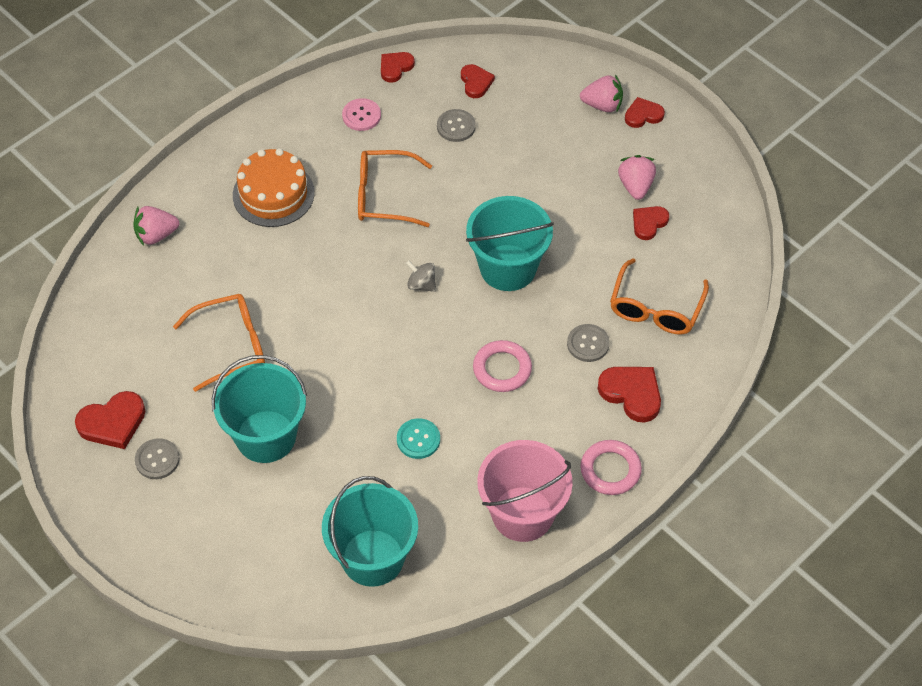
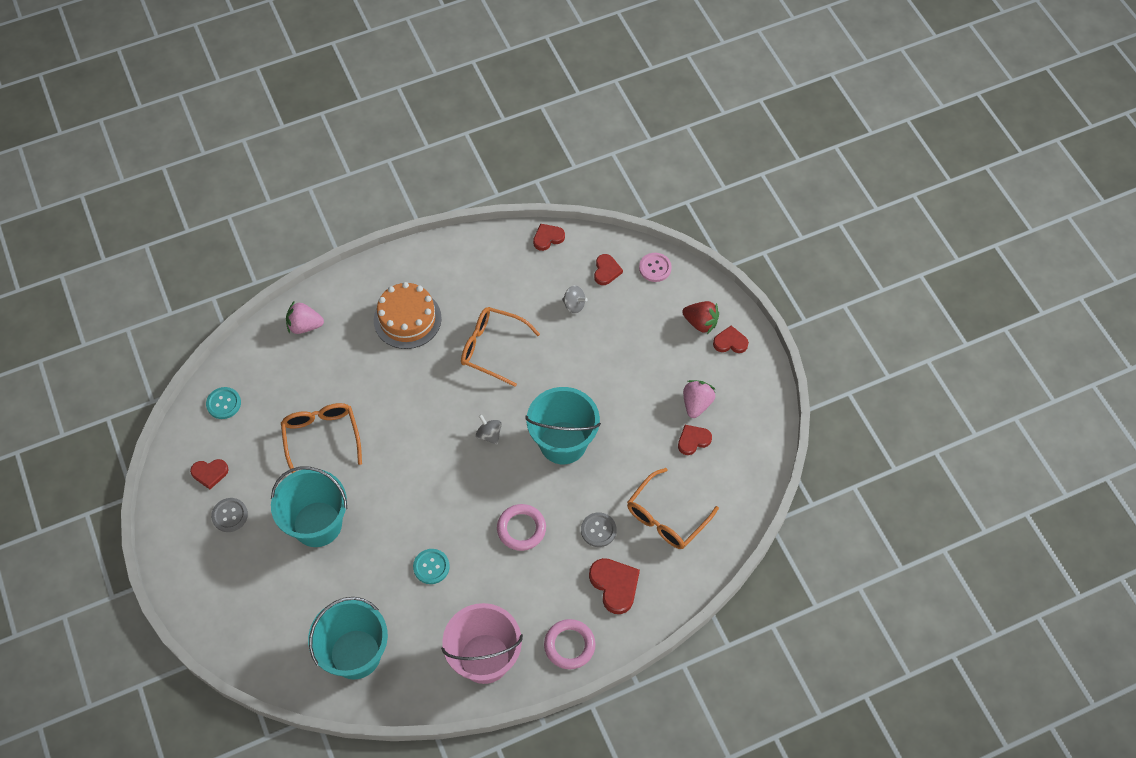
camera: 20 degrees right, 5 degrees up
red heart [75,391,145,449] -> red heart [190,459,229,489], size x0.65
orange glasses [173,294,265,392] -> orange glasses turned 105 degrees counterclockwise [281,403,362,473]
pink button [342,98,381,131] -> pink button moved to [639,253,672,282]
grey button [437,109,476,142] -> grey spinning top [562,286,588,314]
pink strawberry [580,74,623,112] -> red strawberry [682,301,719,334]
none -> turquoise button [206,387,241,419]

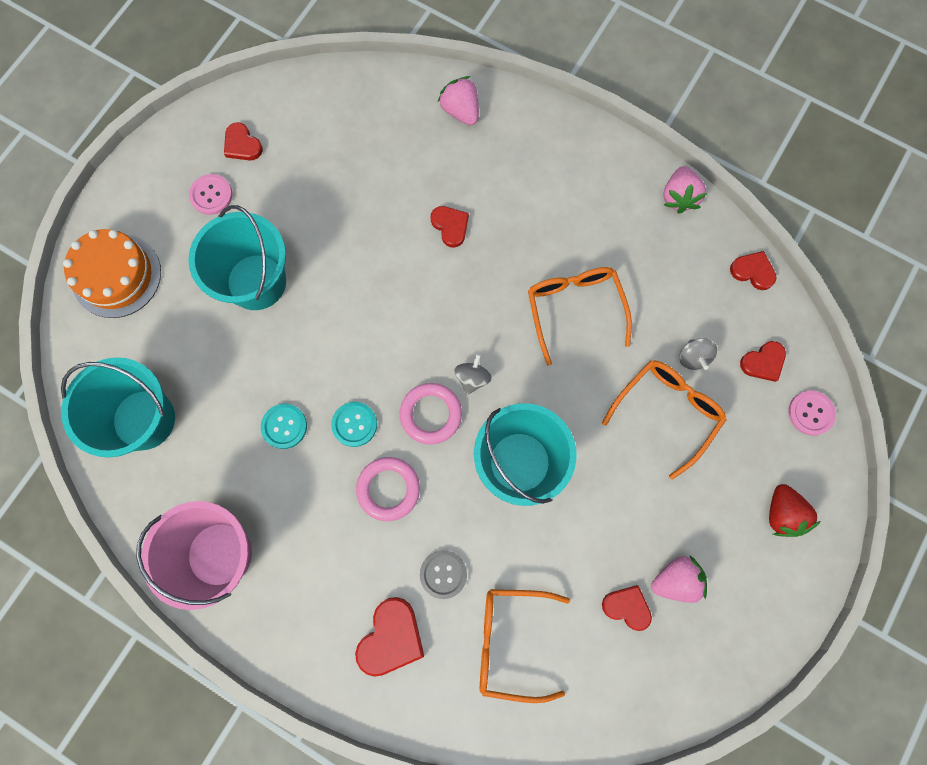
camera: 55 degrees right, 15 degrees up
turquoise button [206,387,241,419] -> turquoise button moved to [331,402,377,447]
grey button [211,498,248,532] -> pink button [189,174,233,215]
orange glasses [281,403,362,473] -> orange glasses moved to [602,360,727,480]
orange cake [374,282,442,349] -> orange cake moved to [63,229,161,318]
pink ring [544,619,595,669] -> pink ring moved to [399,383,462,445]
red heart [713,326,749,353] -> red heart moved to [431,206,469,247]
none -> pink strawberry [663,166,707,214]

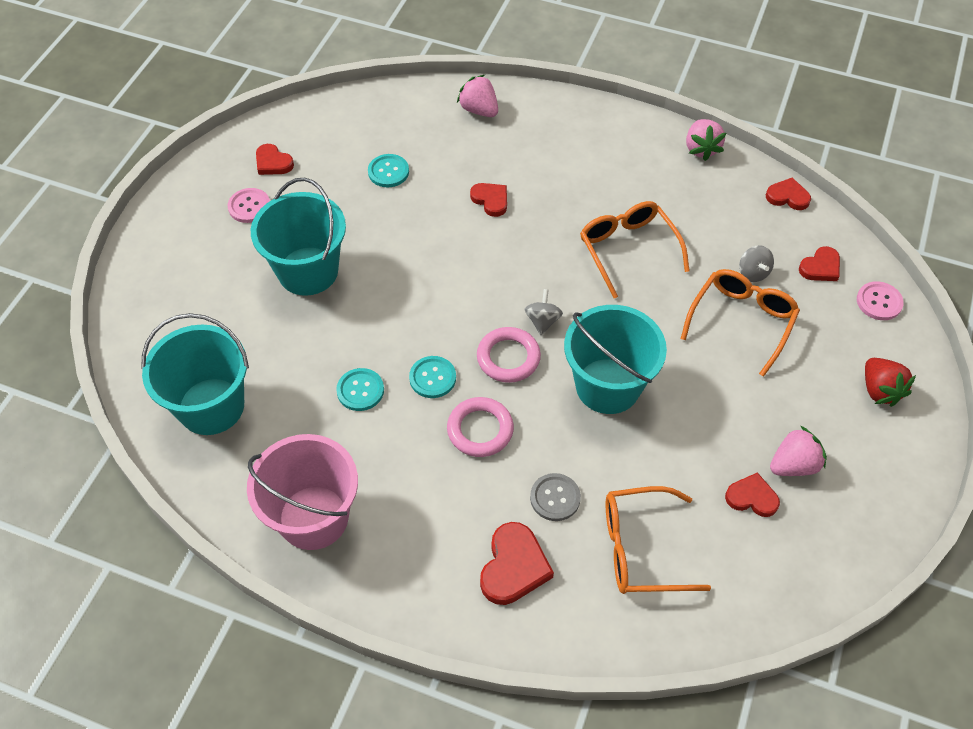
camera: 10 degrees left, 20 degrees down
orange cake [63,229,161,318] -> none
none -> turquoise button [368,154,409,187]

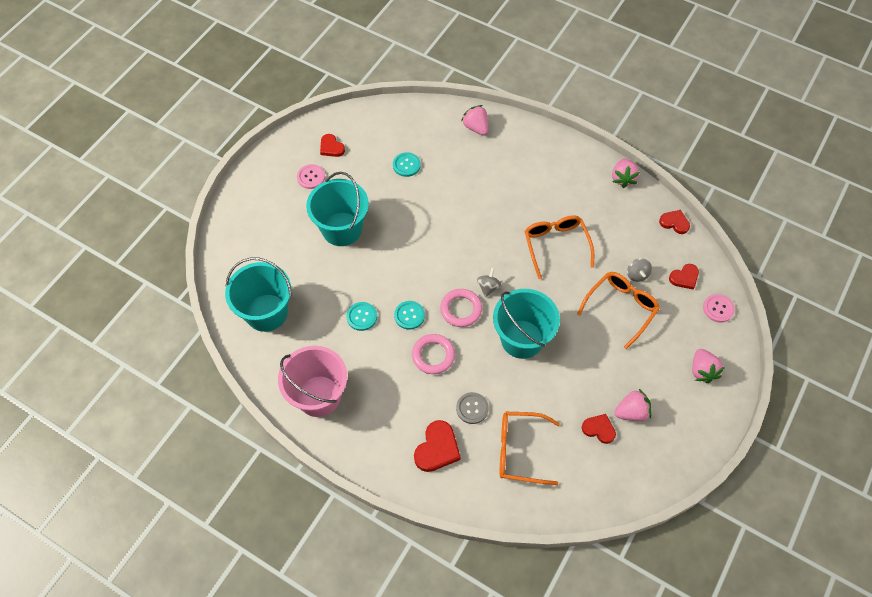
camera: 10 degrees right, 5 degrees up
red heart [470,183,507,217] -> none
red strawberry [865,358,916,407] -> pink strawberry [692,349,725,383]

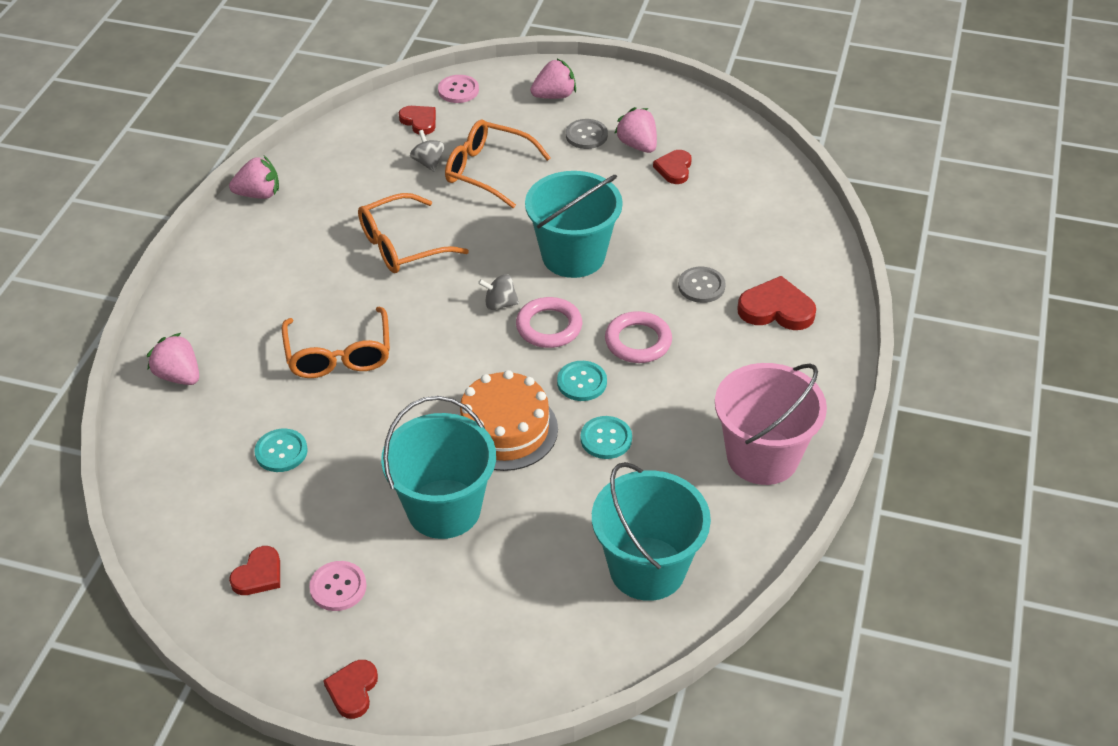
camera: 105 degrees left, 15 degrees down
pink strawberry [461,105,488,135] -> pink strawberry turned 90 degrees clockwise [147,333,199,385]
orange glasses [499,412,560,485] -> orange glasses moved to [282,307,390,378]
grey spinning top [627,258,652,282] -> grey spinning top turned 90 degrees counterclockwise [410,130,445,172]
red heart [659,210,690,234] -> red heart moved to [323,660,378,719]
none -> orange cake [457,370,558,471]
none -> grey button [566,119,608,149]

